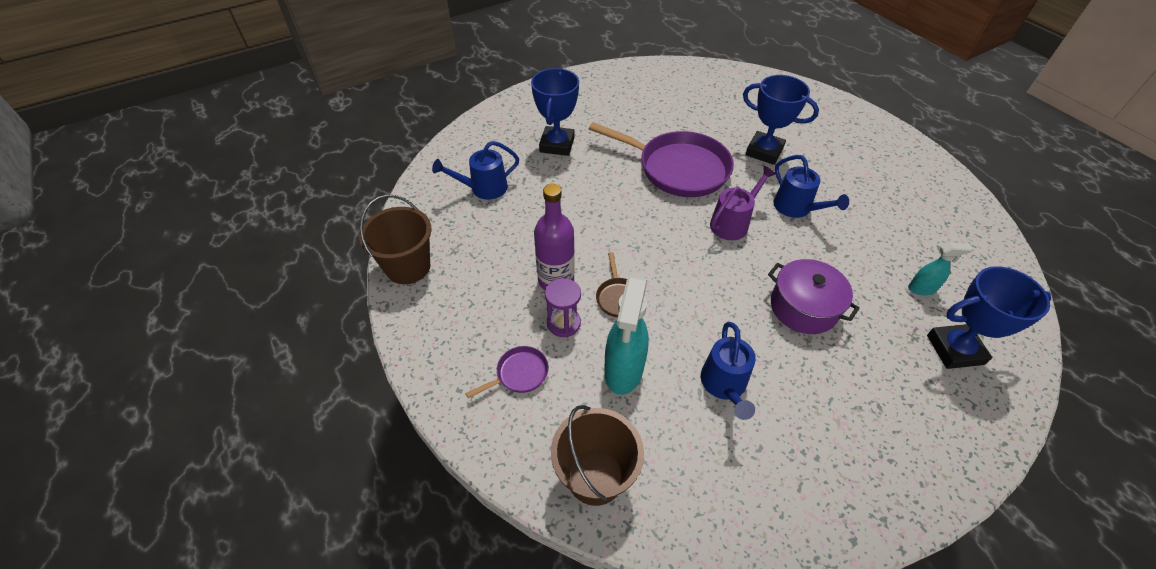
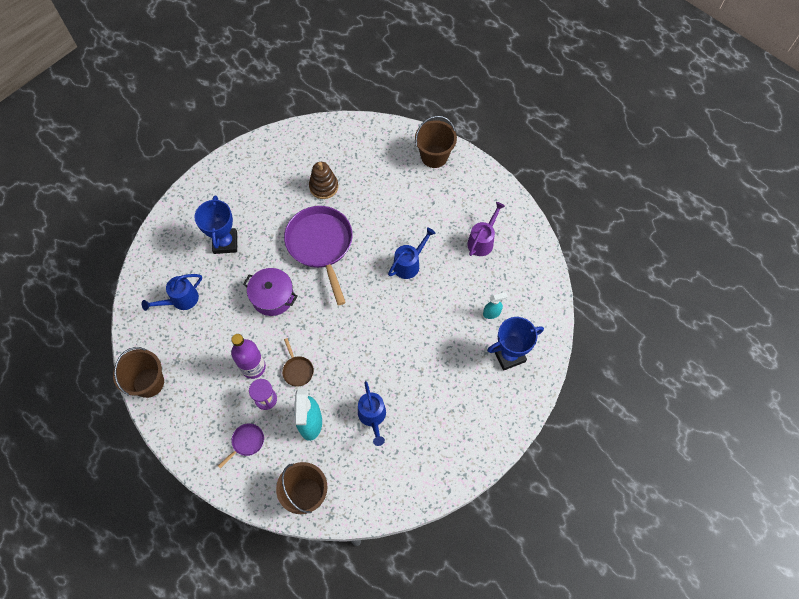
camera: 15 degrees left, 15 degrees up
purple pan [589,122,734,197] -> purple pan turned 120 degrees counterclockwise [284,206,353,305]
purple watering can [710,166,776,240] -> purple watering can moved to [467,202,505,256]
blue trophy [743,75,819,165] -> none
purple pot [768,259,860,334] -> purple pot moved to [243,268,298,316]
blue watering can [773,155,849,218] -> blue watering can turned 90 degrees counterclockwise [388,227,436,279]
none -> brown stacking toy [309,162,338,199]
none -> brown bucket [415,116,457,168]

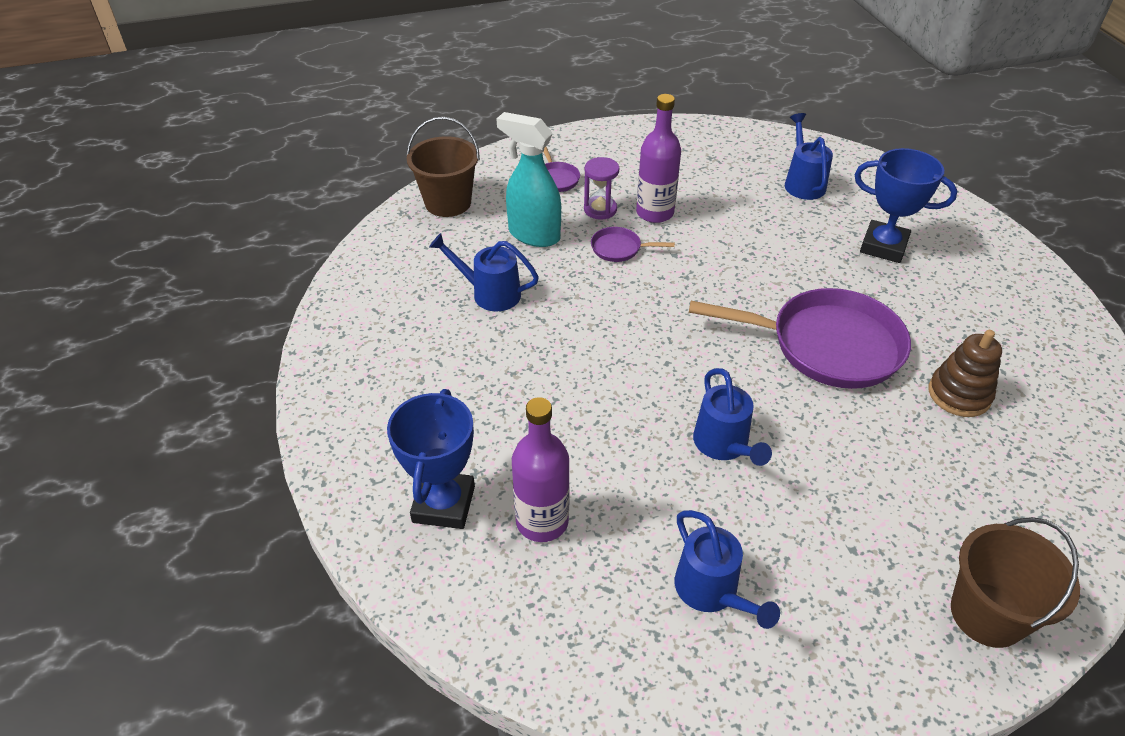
camera: 120 degrees right, 20 degrees down
brown bucket [113,347,164,398] -> none
purple pot [243,268,298,316] -> none
brown pan [282,338,314,387] -> purple pan [591,227,675,262]
purple watering can [467,202,505,256] -> blue watering can [674,510,780,629]
turquoise spray bottle [483,292,508,319] -> purple bottle [512,397,570,542]

